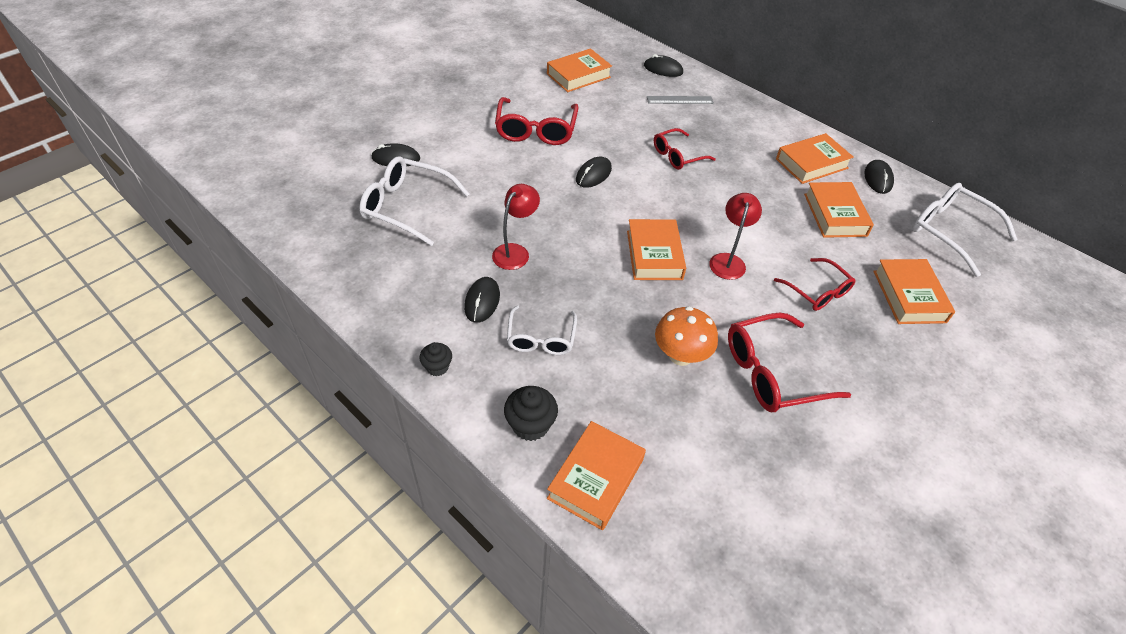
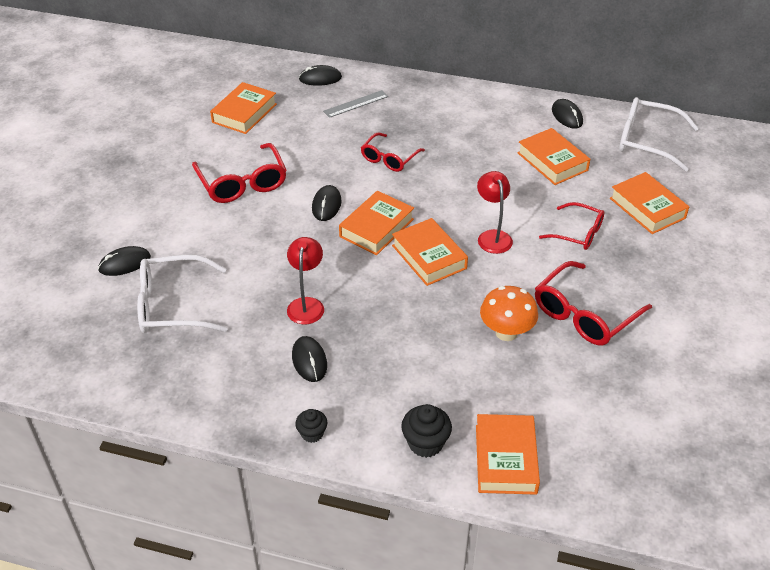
camera: 25 degrees left, 5 degrees down
white glasses [507,306,577,355] -> none
orange book [776,133,854,184] -> orange book moved to [339,191,414,255]

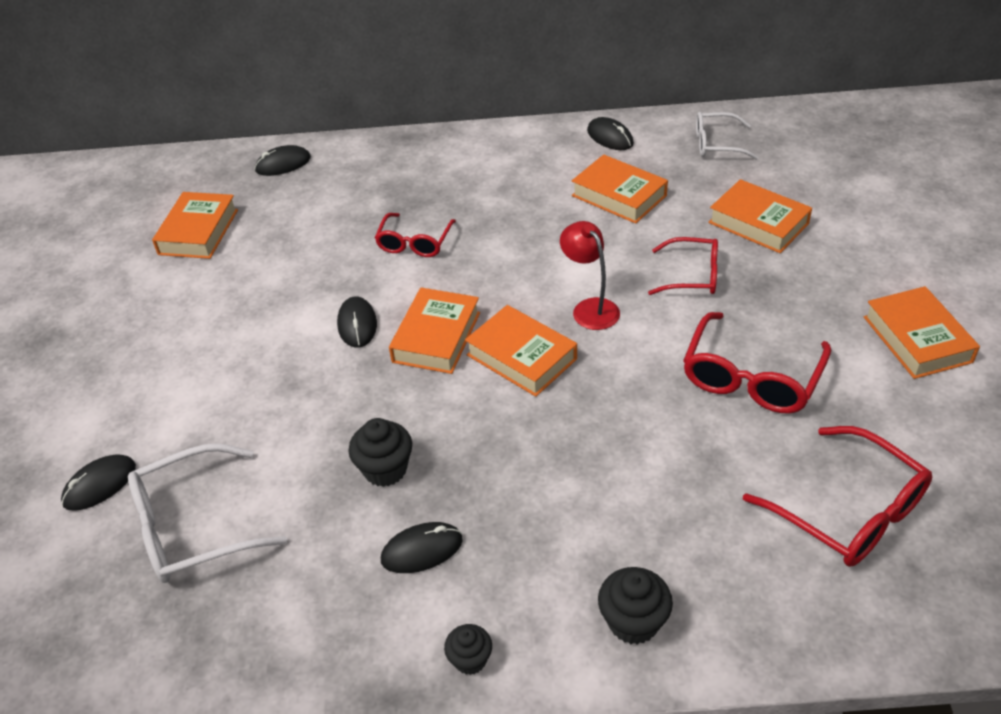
camera: 15 degrees left, 0 degrees up
red glasses [192,143,287,203] -> red glasses moved to [743,426,932,567]
red lamp [287,237,324,325] -> black cupcake [349,418,412,487]
black mouse [292,336,327,382] -> black mouse turned 75 degrees counterclockwise [381,522,463,573]
grey ruler [323,90,388,118] -> none
orange book [476,414,540,495] -> orange book moved to [864,286,980,379]
orange mushroom [480,286,538,341] -> none
white glasses [619,97,699,172] -> white glasses [696,112,759,160], size x0.64

